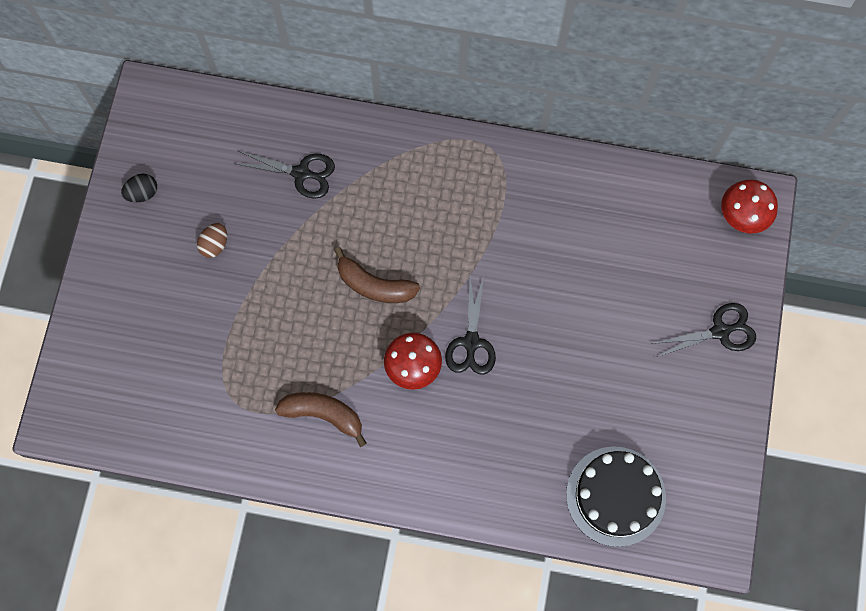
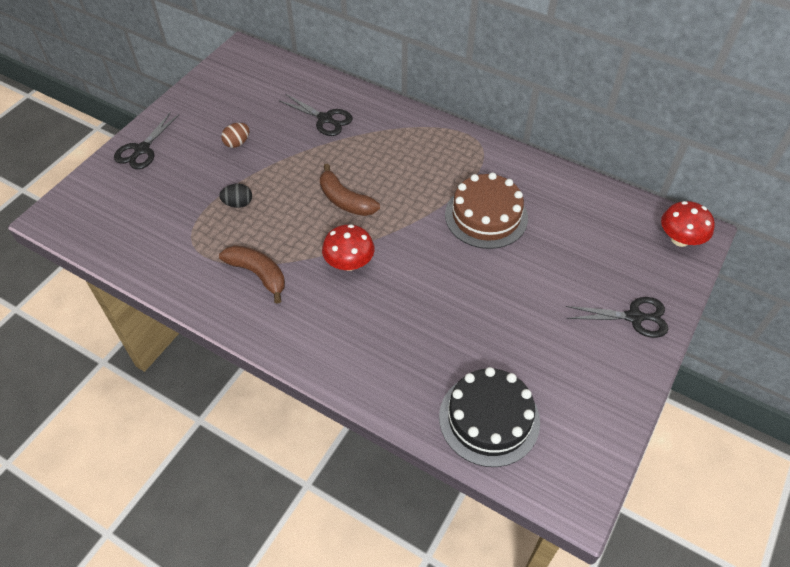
camera: 20 degrees right, 20 degrees down
black egg [121,174,157,202] -> black egg moved to [219,184,252,208]
black scissors [445,275,496,375] -> black scissors moved to [114,112,179,169]
none -> brown cake [445,173,528,249]

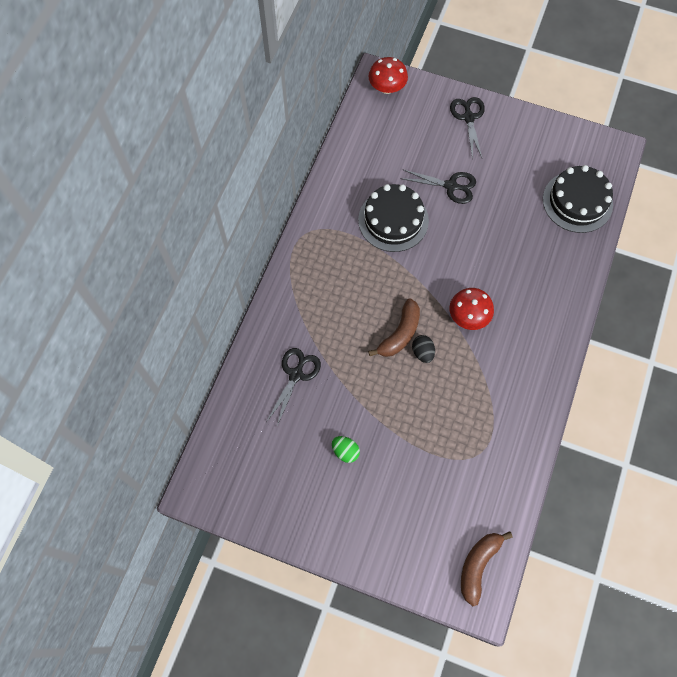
camera: 100 degrees left, 15 degrees up
black scissors [114,112,179,169] -> black scissors moved to [400,169,476,204]
black egg [219,184,252,208] -> black egg moved to [412,335,435,363]
brown banana [219,245,285,304] -> brown banana moved to [461,531,513,606]
brown egg [221,123,250,148] -> green egg [332,436,360,463]
brown cake [445,173,528,249] -> black cake [358,184,429,252]

